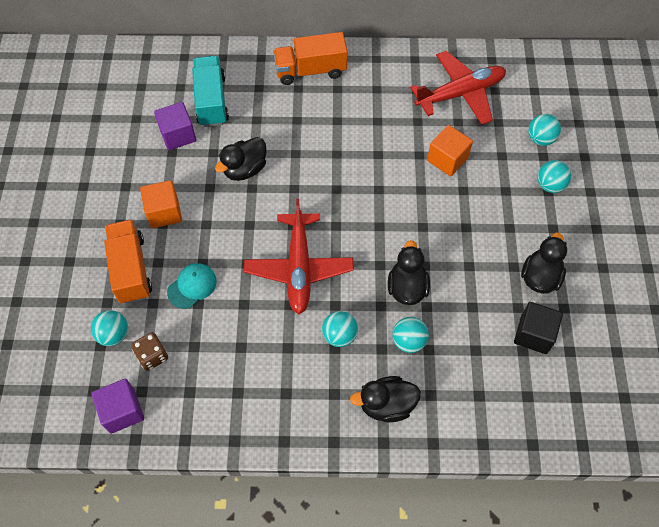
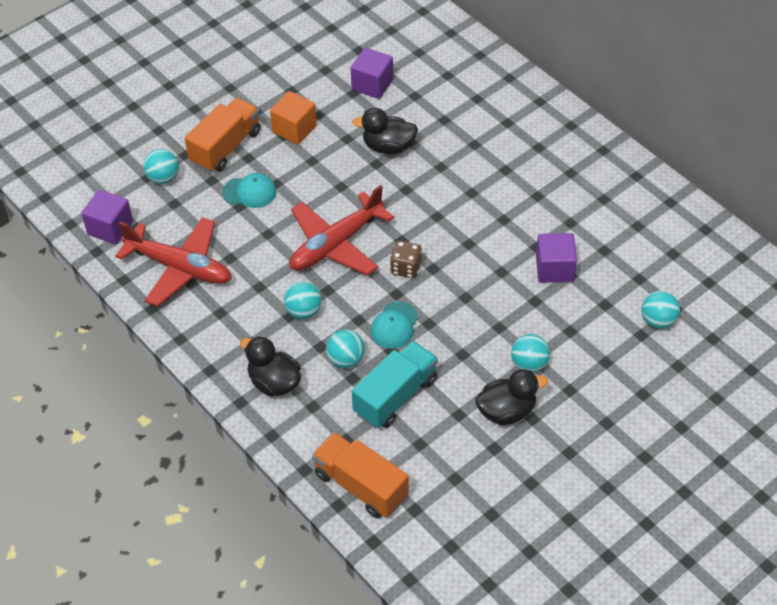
camera: 50 degrees right, 10 degrees down
brown dice [131,332,168,371] -> brown dice moved to [390,241,422,278]
turquoise truck [192,56,229,127] -> turquoise truck moved to [352,341,438,428]
orange truck [273,32,348,85] -> orange truck moved to [312,432,409,518]
black duck [388,240,430,305] -> turquoise cap [371,302,419,349]
red plane [410,51,506,125] -> red plane moved to [115,217,232,307]
orange cube [427,125,473,176] -> purple cube [536,233,577,283]
black cube [514,302,563,354] -> none
turquoise ball [537,160,571,193] -> turquoise ball moved to [511,334,550,373]

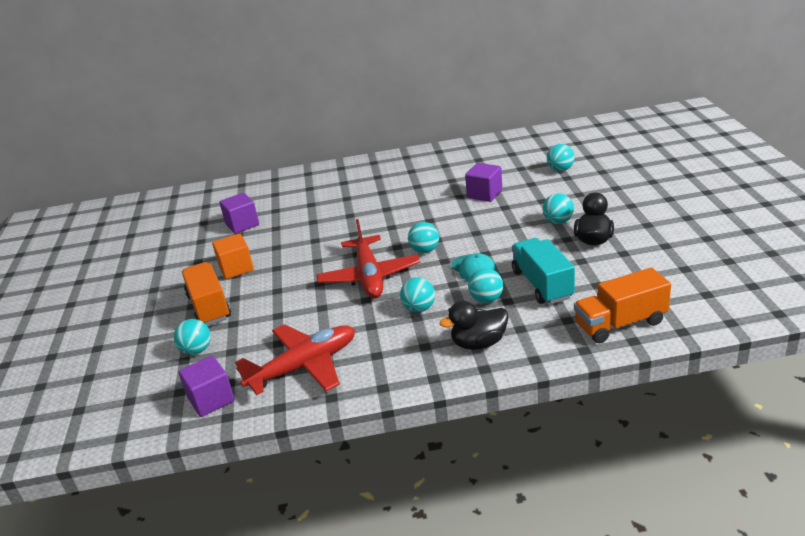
camera: 55 degrees left, 20 degrees down
turquoise cap [222,173,276,208] -> none
black duck [352,108,418,154] -> none
brown dice [390,241,422,278] -> turquoise ball [408,222,439,253]

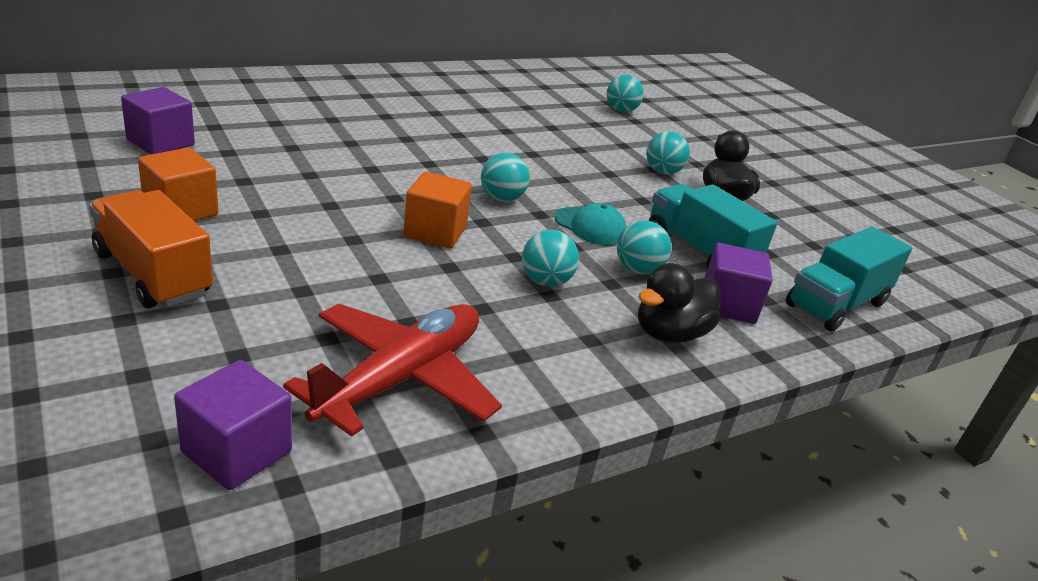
camera: 30 degrees left, 0 degrees up
turquoise ball [174,319,211,355] -> none
red plane [316,219,420,298] -> orange cube [403,172,472,248]
purple cube [465,163,502,202] -> purple cube moved to [705,243,773,324]
orange truck [574,267,671,343] -> turquoise truck [786,227,912,331]

